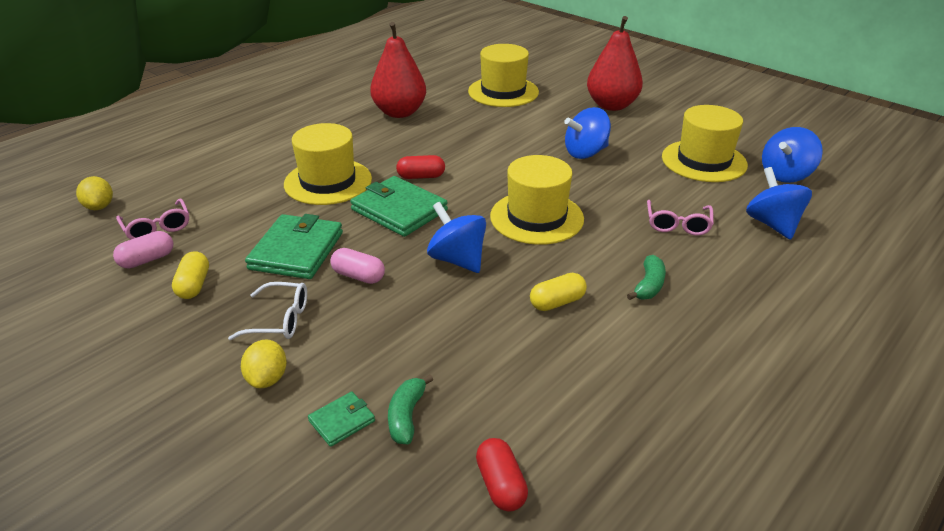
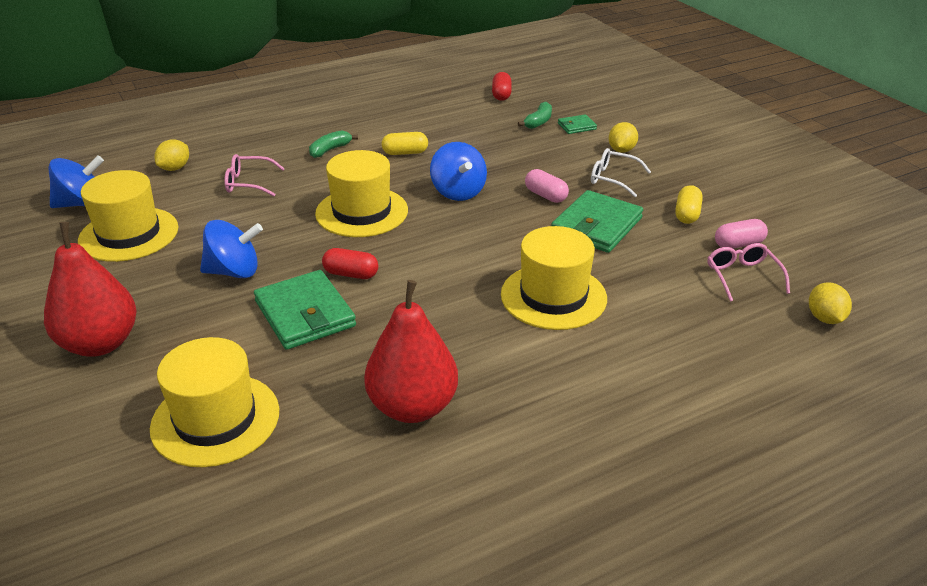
camera: 160 degrees left, 0 degrees up
green wallet [350,176,448,237] -> green wallet moved to [254,270,356,350]
red capsule [396,155,445,179] -> red capsule moved to [322,248,378,279]
pink glasses [647,200,714,235] -> pink glasses turned 120 degrees counterclockwise [224,154,285,196]
blue spinning top [746,167,812,240] -> yellow lemon [155,139,189,171]

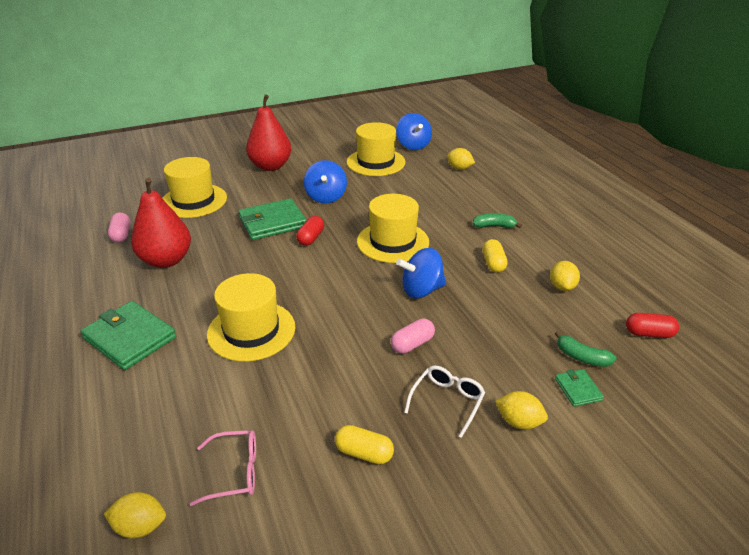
camera: 95 degrees right, 0 degrees up
pink glasses [224,154,285,196] -> none
green banana [309,131,358,158] -> green banana turned 45 degrees counterclockwise [473,213,522,228]
green wallet [551,190,643,253] -> green wallet moved to [81,301,176,370]
pink capsule [715,219,768,249] -> pink capsule moved to [108,212,130,242]
none -> yellow lemon [550,261,580,291]

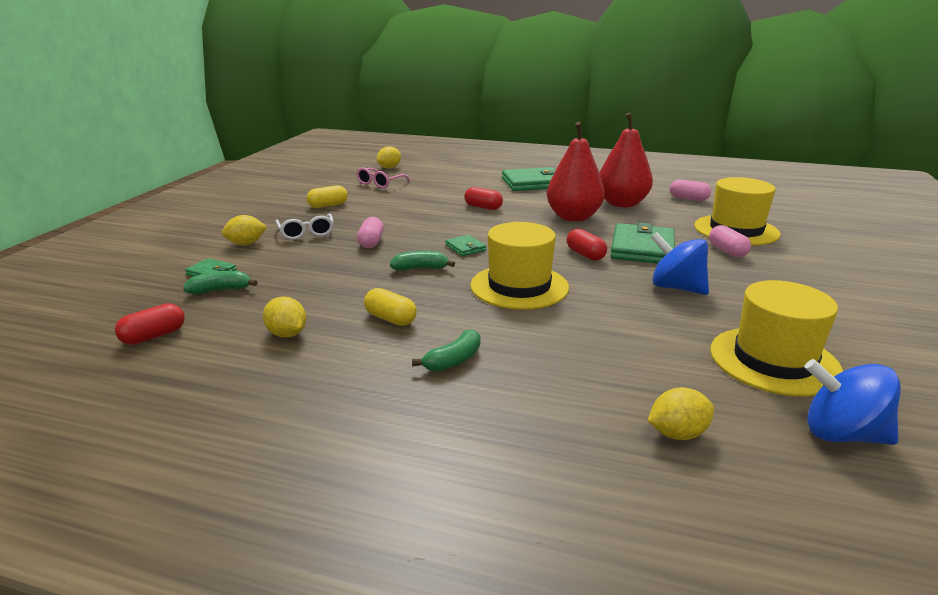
camera: 130 degrees right, 10 degrees down
yellow hat [207,273,295,362] -> red capsule [464,187,503,210]
red pear [246,94,291,171] -> red pear moved to [547,122,605,222]
blue spinning top [396,248,446,298] -> green banana [390,251,455,271]
none -> green wallet [445,235,487,256]
none -> pink capsule [709,225,751,257]

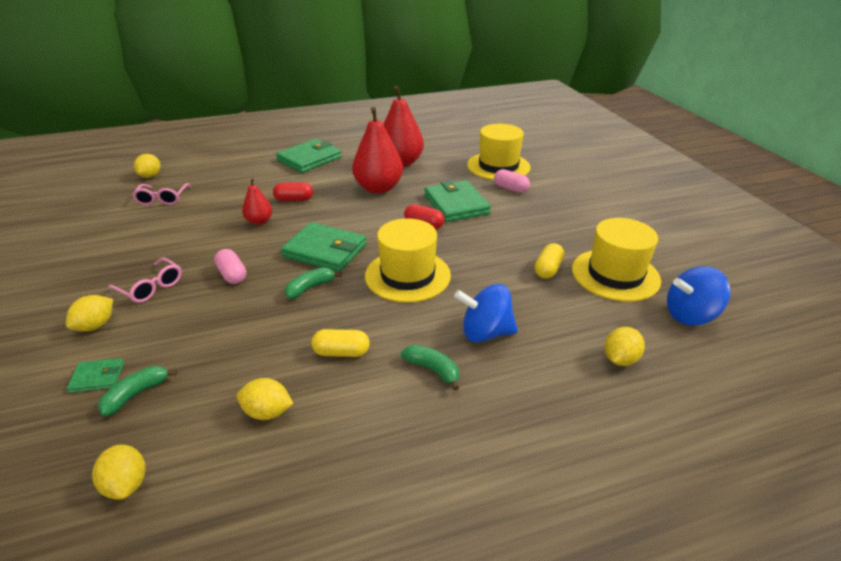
camera: 35 degrees left, 10 degrees up
red capsule [115,303,185,345] -> yellow lemon [92,444,145,500]
white glasses [276,214,334,240] -> pink glasses [108,258,182,303]
yellow capsule [307,185,348,208] -> yellow capsule moved to [535,243,564,279]
green banana [412,329,480,372] -> green banana turned 60 degrees counterclockwise [401,345,459,391]
green wallet [445,235,487,256] -> green wallet [281,222,366,272], size x2.05
blue spinning top [651,232,709,295] -> blue spinning top moved to [454,284,518,343]
pink capsule [670,180,711,201] -> none
none -> red pear [242,178,272,225]

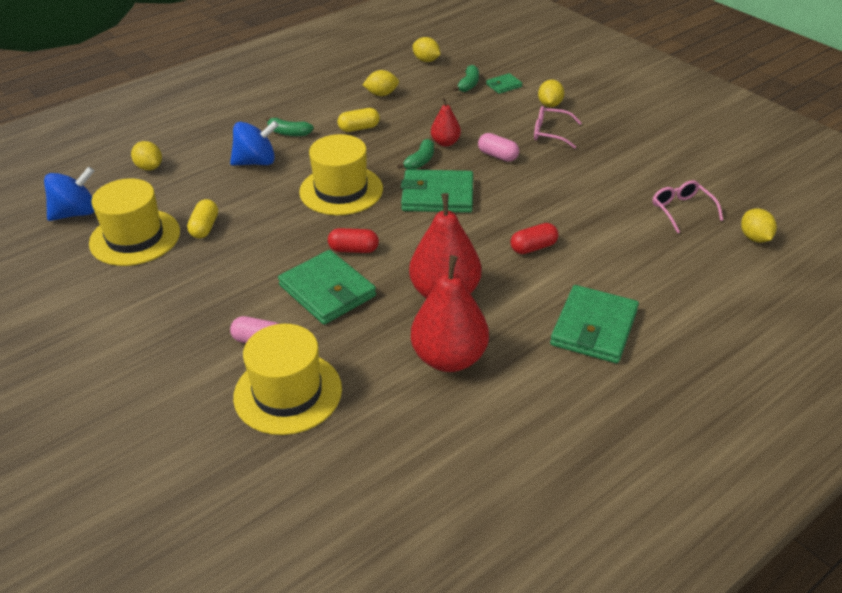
camera: 160 degrees right, 5 degrees up
red pear [242,178,272,225] -> red pear moved to [431,97,461,147]
yellow lemon [605,327,645,366] -> yellow lemon turned 60 degrees counterclockwise [131,141,162,171]

